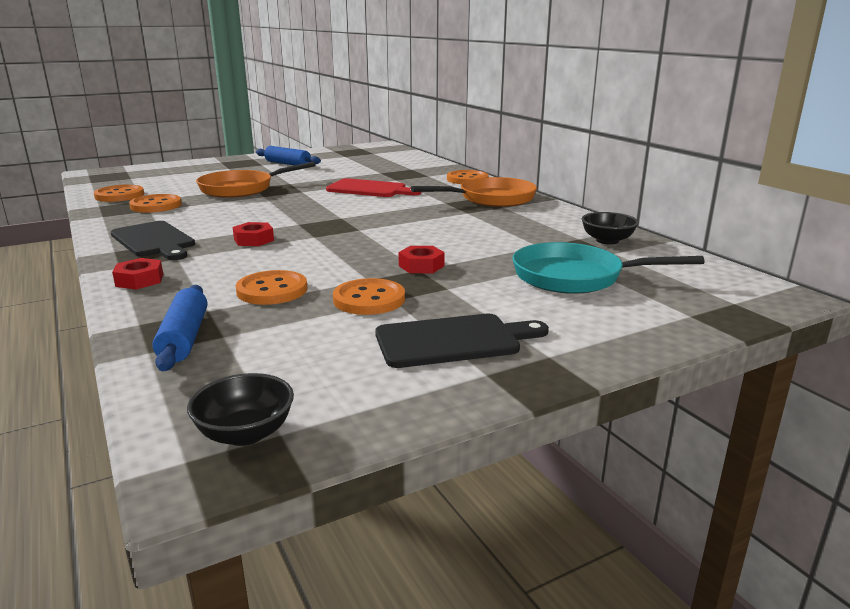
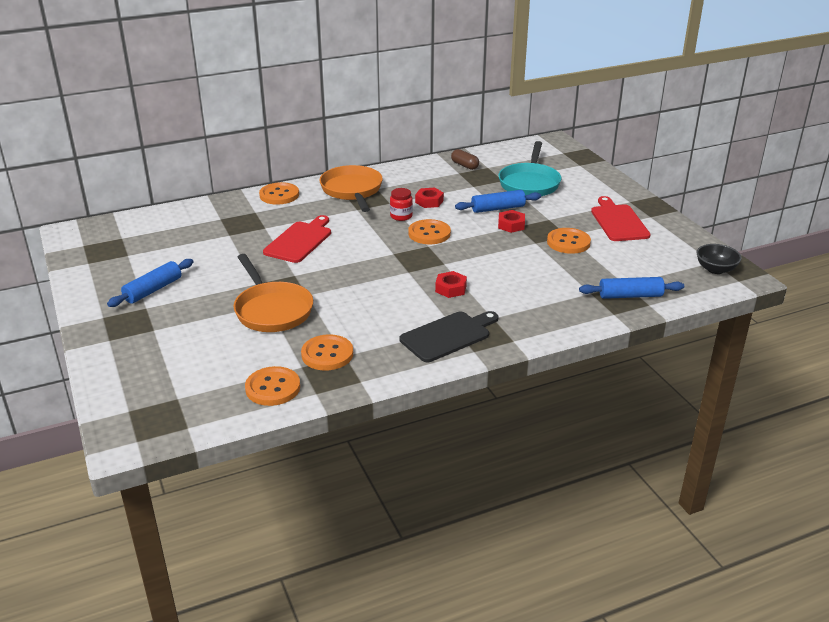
camera: 85 degrees left, 10 degrees up
red nut [112,258,163,289] -> red nut moved to [415,187,444,208]
orange button [236,270,307,305] -> orange button moved to [408,219,451,244]
black cutting board [375,314,549,368] -> red cutting board [591,196,651,241]
black bowl [582,212,639,245] -> brown capsule [451,149,479,170]
none -> red jar [390,188,413,221]
none -> blue rolling pin [455,190,541,213]

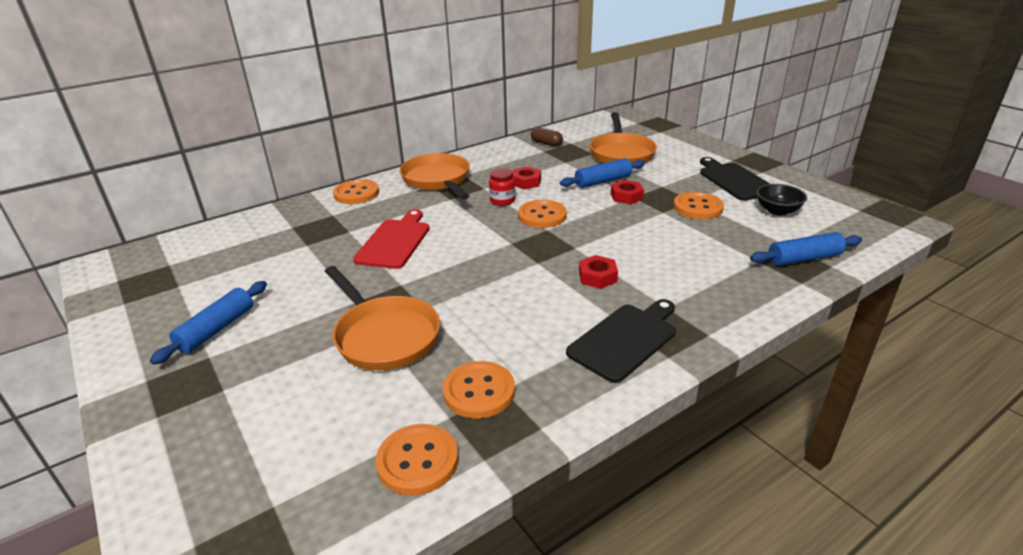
camera: 10 degrees left, 0 degrees up
turquoise pan [498,141,561,196] -> orange pan [590,112,657,163]
red cutting board [591,196,651,241] -> black cutting board [700,157,770,201]
black bowl [696,244,742,274] -> black bowl moved to [756,184,807,215]

